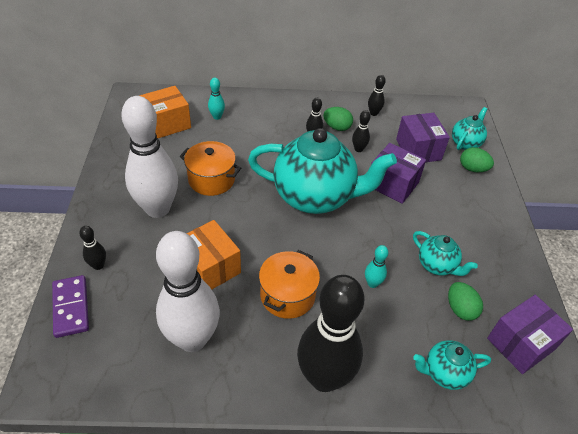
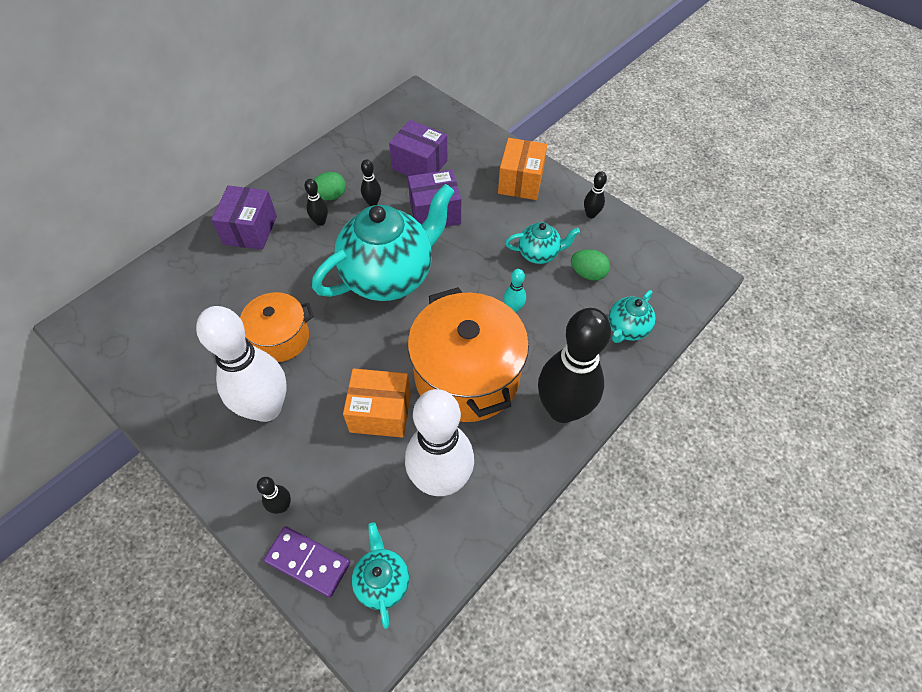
camera: 45 degrees left, 10 degrees up
orange box [139,86,191,138] -> orange box moved to [498,138,547,200]
turquoise bowling pin [208,78,225,120] -> none
orange pot [259,250,320,319] -> orange pot [408,287,529,422], size x1.76
black bowling pin [368,75,386,116] -> black bowling pin moved to [584,172,607,218]
turquoise teapot [452,107,487,150] -> turquoise teapot moved to [352,522,409,629]
green egg [460,147,494,172] -> none
purple box [487,295,573,374] -> purple box moved to [211,185,277,250]

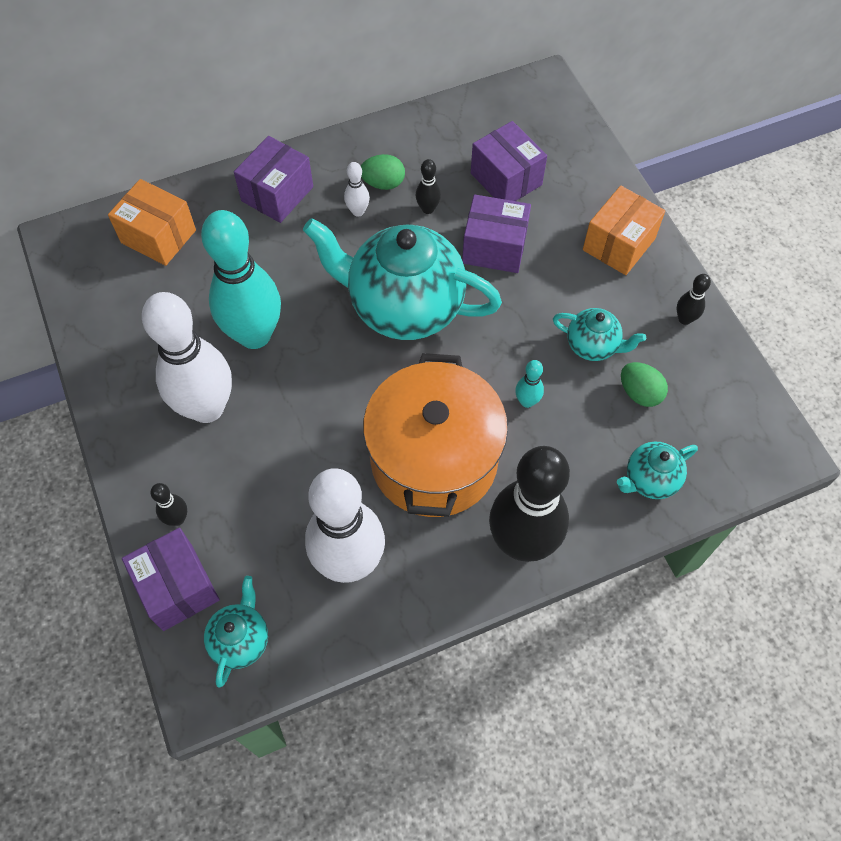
camera: 25 degrees right, 5 degrees up
orange pot [240,292,314,362] -> turquoise bowling pin [201,210,281,349]
purple domino [264,526,350,598] -> purple box [122,528,219,631]
black bowling pin [304,179,328,226] -> white bowling pin [344,162,370,217]
turquoise teapot [312,184,455,301] -> turquoise teapot turned 150 degrees counterclockwise [303,218,502,340]
orange box [343,368,411,438] -> orange box moved to [108,179,196,266]

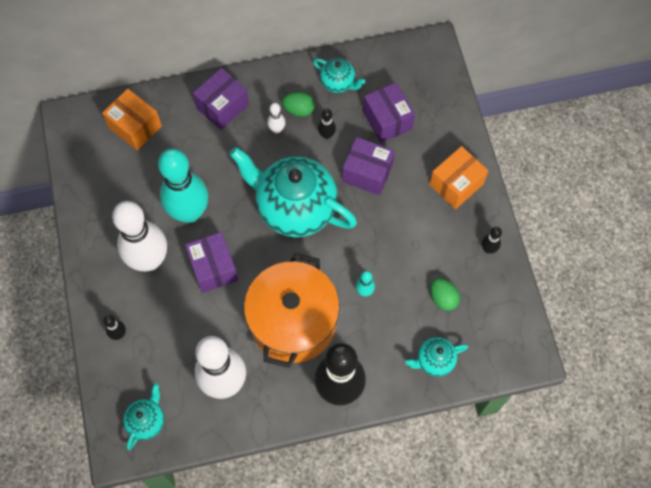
camera: 10 degrees right, 5 degrees up
purple box [122,528,219,631] -> purple box moved to [185,232,238,293]
turquoise teapot [553,308,646,361] -> turquoise teapot moved to [313,58,365,93]

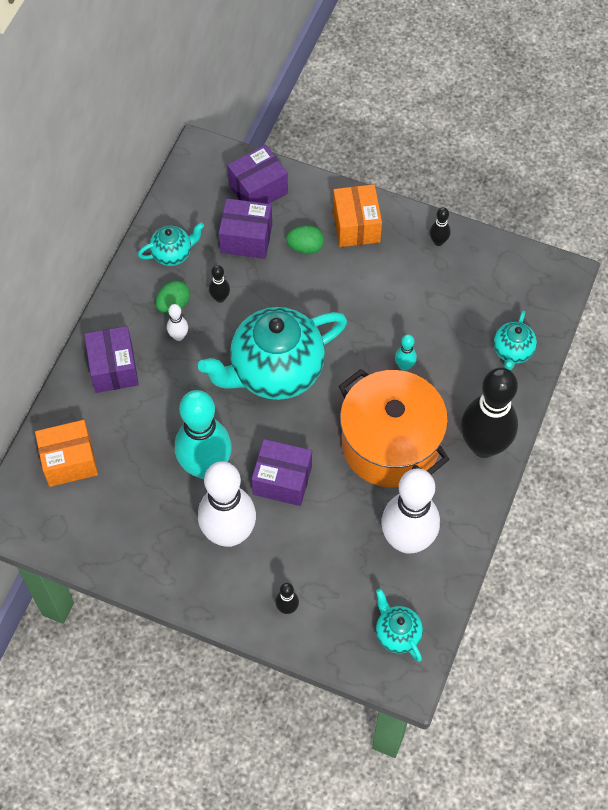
camera: 55 degrees left, 5 degrees down
purple box [342,137,395,195] -> purple box moved to [227,145,288,204]
green egg [430,278,460,311] -> green egg moved to [286,225,324,254]

